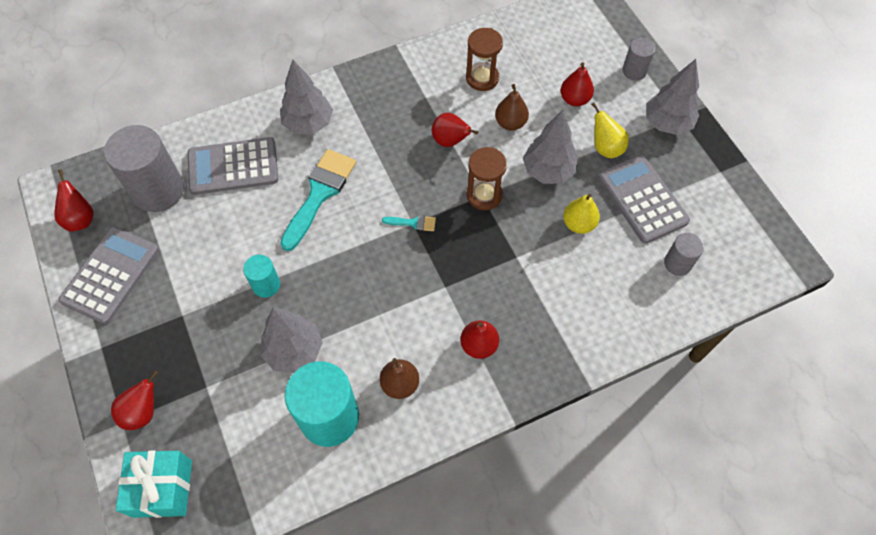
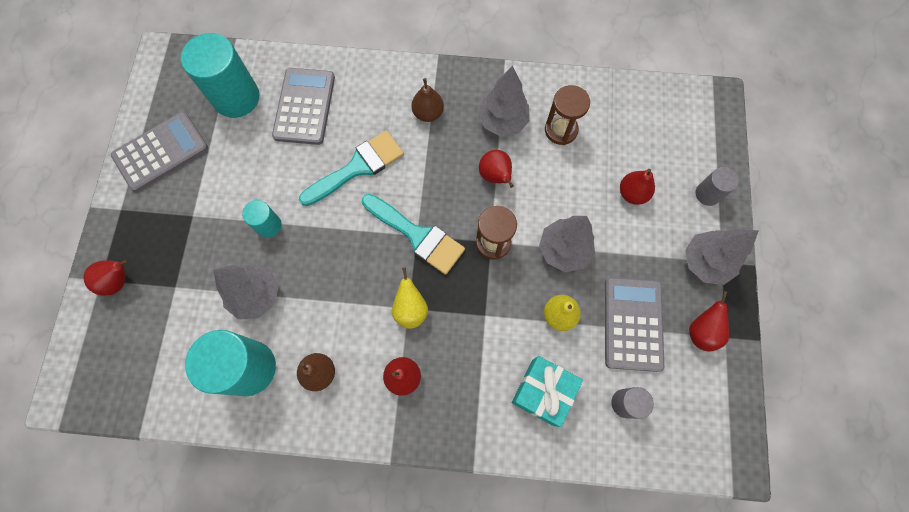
camera: 30 degrees right, 10 degrees up
red pear [54,169,94,232] -> red pear moved to [689,291,729,352]
grey cylinder [104,125,184,212] -> turquoise cylinder [181,33,259,118]
turquoise gift [116,450,192,518] -> turquoise gift moved to [512,356,583,427]
grey calculator [188,137,278,195] -> grey calculator turned 75 degrees clockwise [272,68,335,145]
grey tree [280,60,333,134] -> grey tree moved to [478,66,530,136]
turquoise brush [382,215,436,231] -> turquoise brush [362,194,465,275], size x2.27
brown pear [495,84,529,131] -> brown pear moved to [411,78,444,122]
yellow pear [591,102,629,158] -> yellow pear moved to [392,268,428,329]

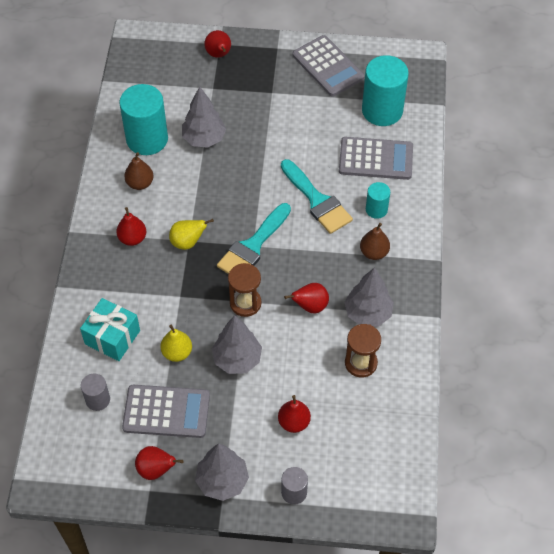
camera: 90 degrees right, 15 degrees down
turquoise cylinder [242,200,282,238] -> turquoise cylinder moved to [366,182,390,219]

